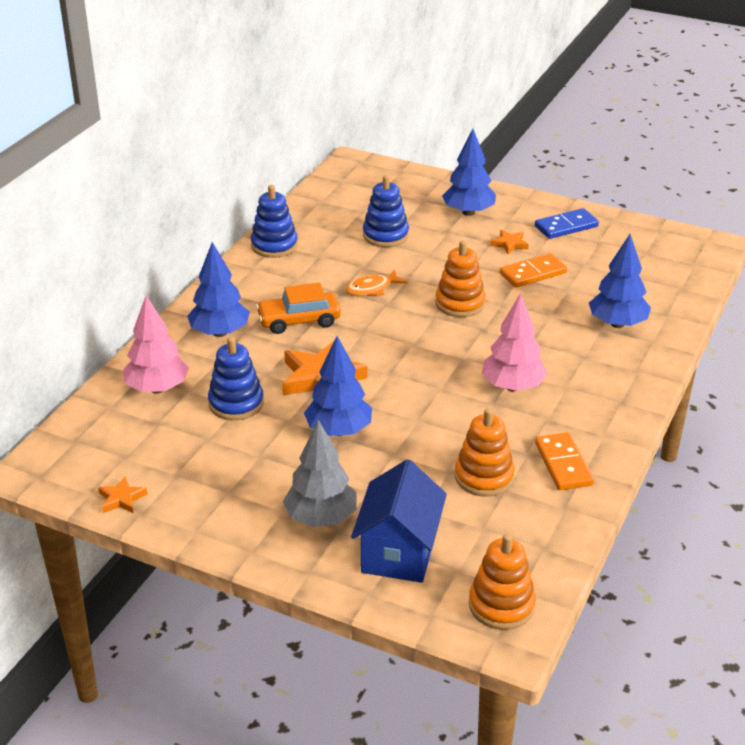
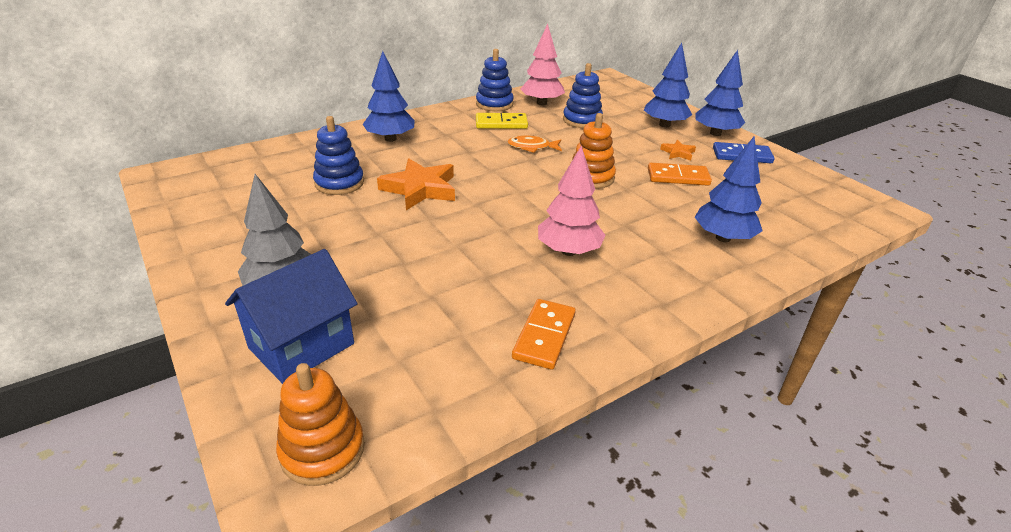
camera: 30 degrees right, 0 degrees up
orange star [98,476,147,514] -> none
pink tree [123,296,189,393] -> pink tree moved to [520,24,565,105]
orange car [256,282,341,334] -> none
blue tree [304,336,372,436] -> blue tree moved to [695,50,745,136]
orange stacking toy [455,408,515,497] -> none
none -> yellow domino [476,113,528,129]

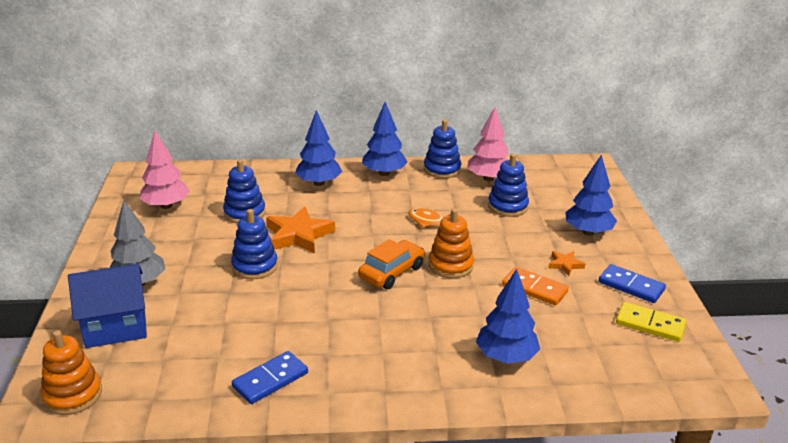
camera: 30 degrees right, 5 degrees down
yellow domino [476,113,528,129] -> yellow domino moved to [616,302,686,342]
orange domino [512,299,576,370] -> blue domino [232,351,308,404]
pink tree [538,146,606,256] -> pink tree moved to [139,130,190,209]
blue tree [695,50,745,136] -> blue tree moved to [362,102,408,176]
none -> blue stacking toy [231,209,278,280]
none -> orange car [358,239,425,289]

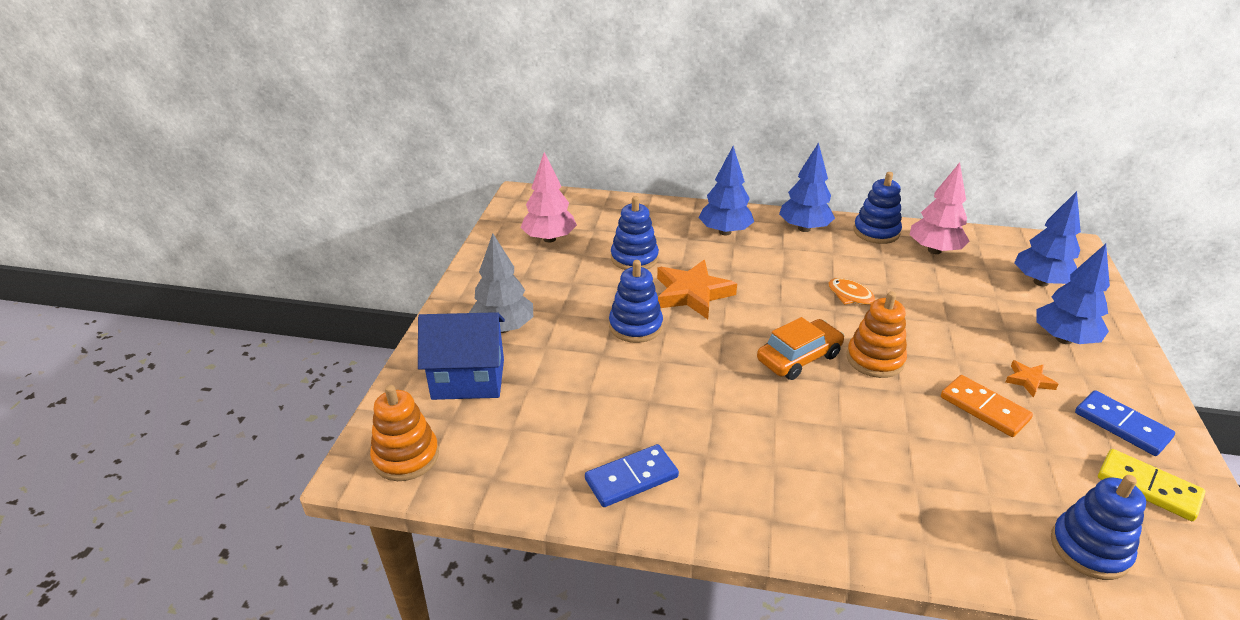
camera: 15 degrees right, 5 degrees up
blue tree [476,269,540,363] -> blue tree moved to [1014,191,1081,286]
blue stacking toy [488,154,529,217] -> blue stacking toy moved to [1051,475,1146,580]

